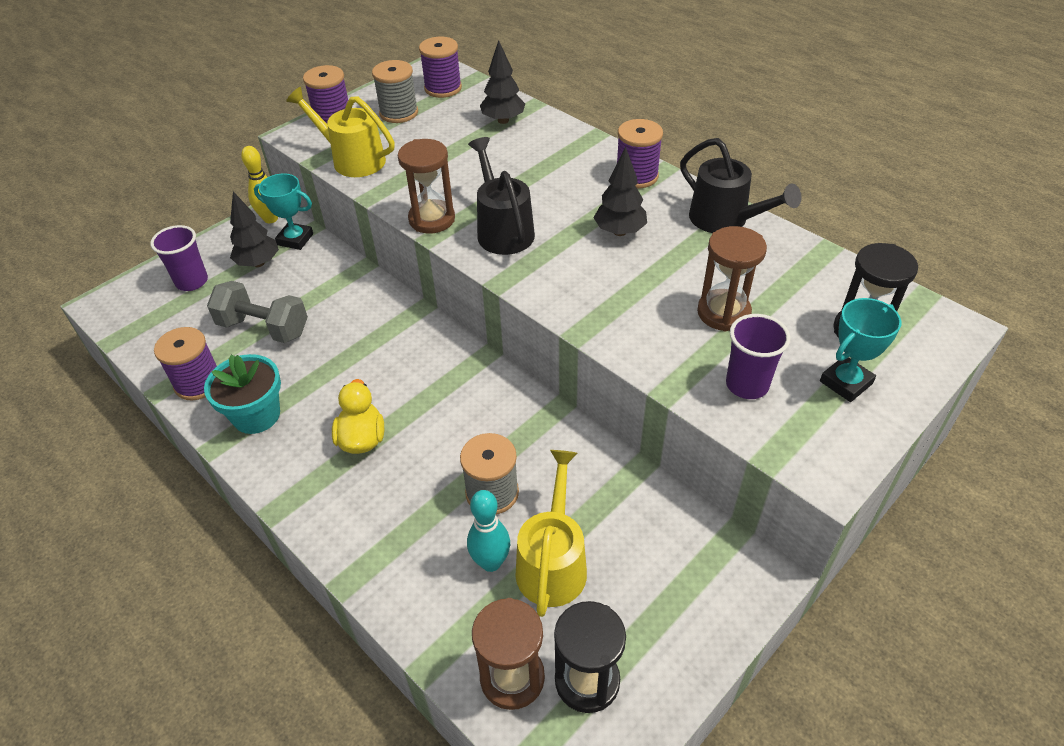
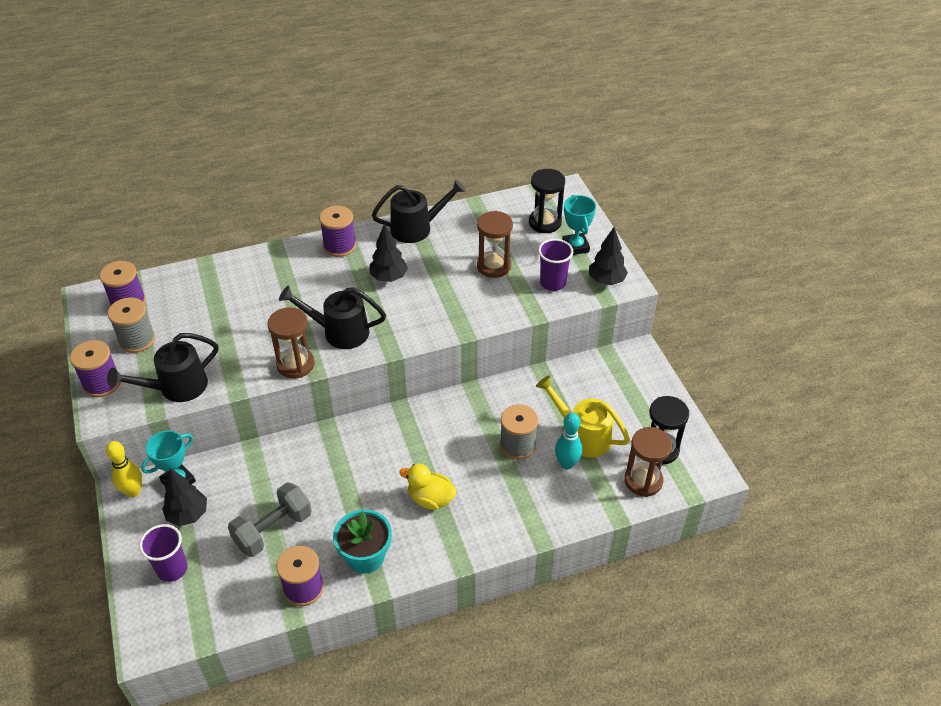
camera: 65 degrees left, 0 degrees up
yellow watering can [286,87,395,177] -> black watering can [107,333,218,402]
black tree [480,40,525,124] -> black tree moved to [589,227,628,285]

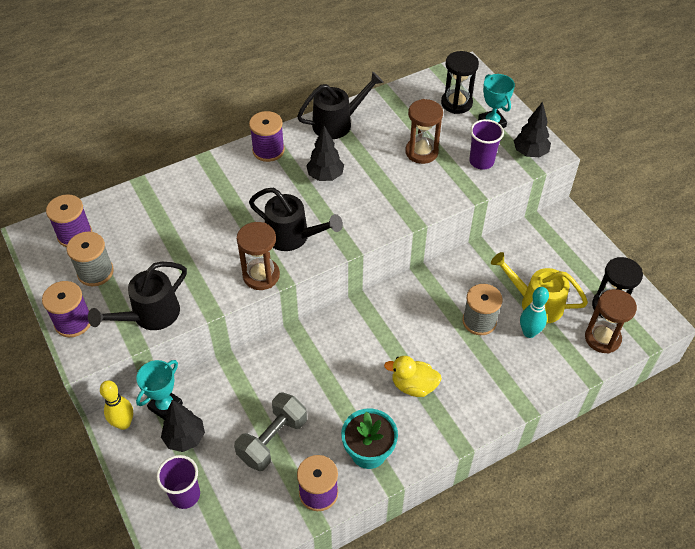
camera: 10 degrees left, 5 degrees up
black watering can [279,286,386,349] -> black watering can turned 150 degrees counterclockwise [249,188,343,251]

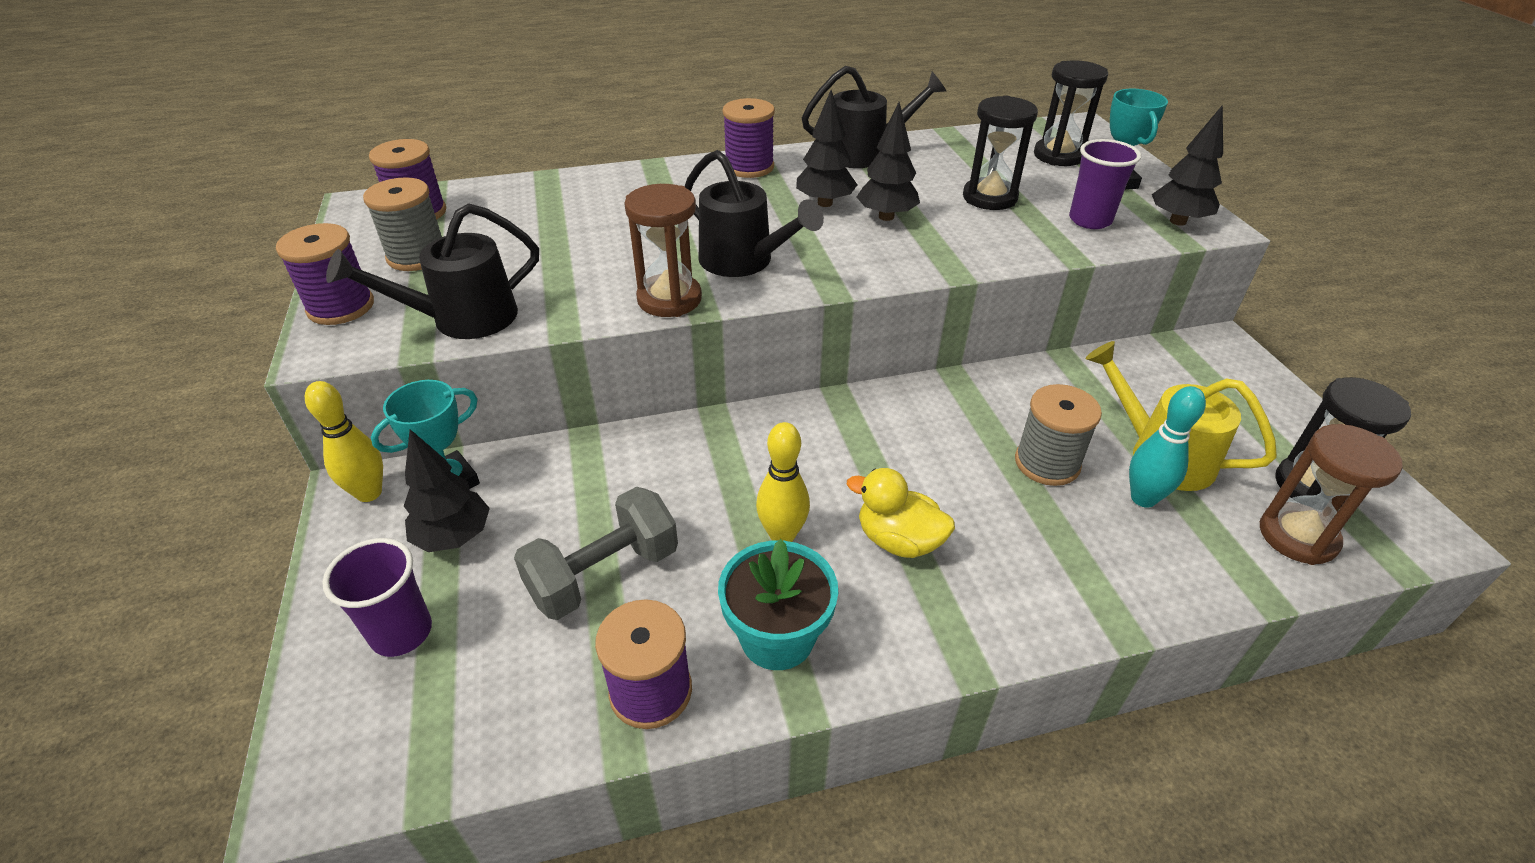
camera: 15 degrees right, 10 degrees down
brown hourglass [405,99,443,164] -> black hourglass [963,95,1038,210]
none -> yellow bowling pin [756,422,810,542]
none -> black tree [857,102,920,221]

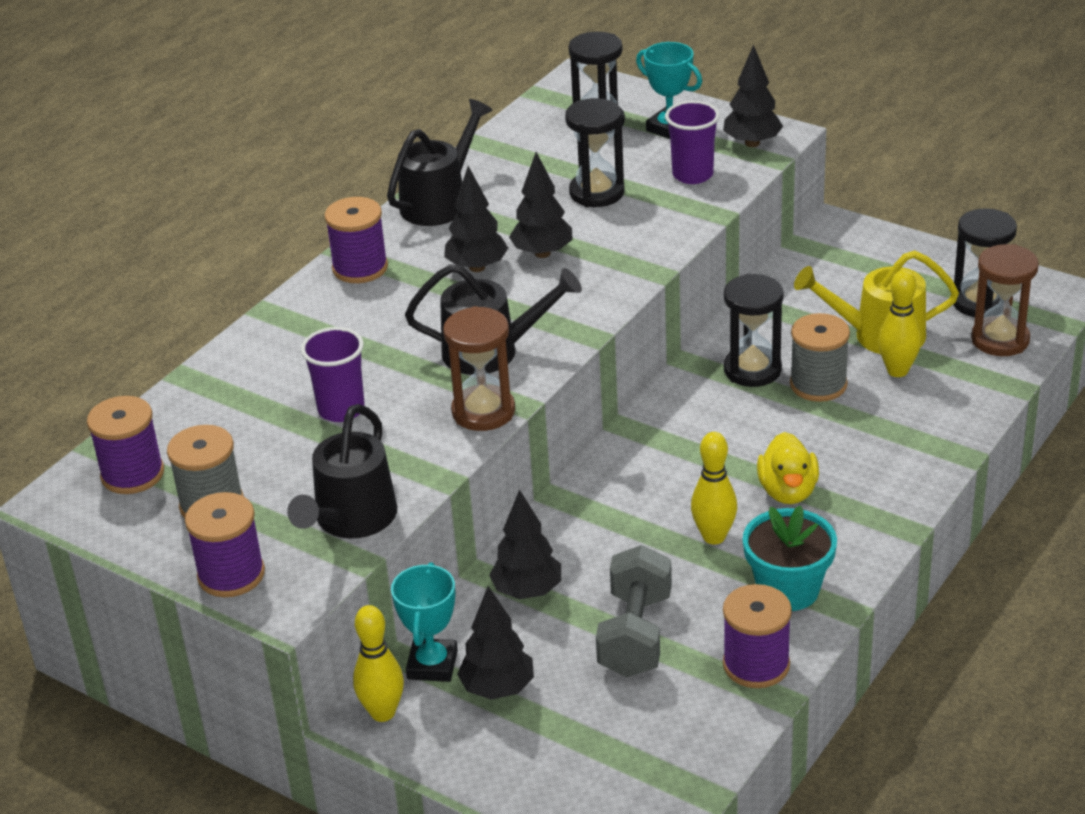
camera: 40 degrees left, 5 degrees down
purple cup [322,538,432,657] -> purple cup moved to [301,327,365,422]
yellow duck [846,468,955,558] -> yellow duck turned 75 degrees counterclockwise [757,432,819,504]
turquoise bowling pin [1129,386,1206,508] -> yellow bowling pin [878,270,921,377]
none -> black tree [489,489,561,599]
none -> black hourglass [724,274,784,387]

